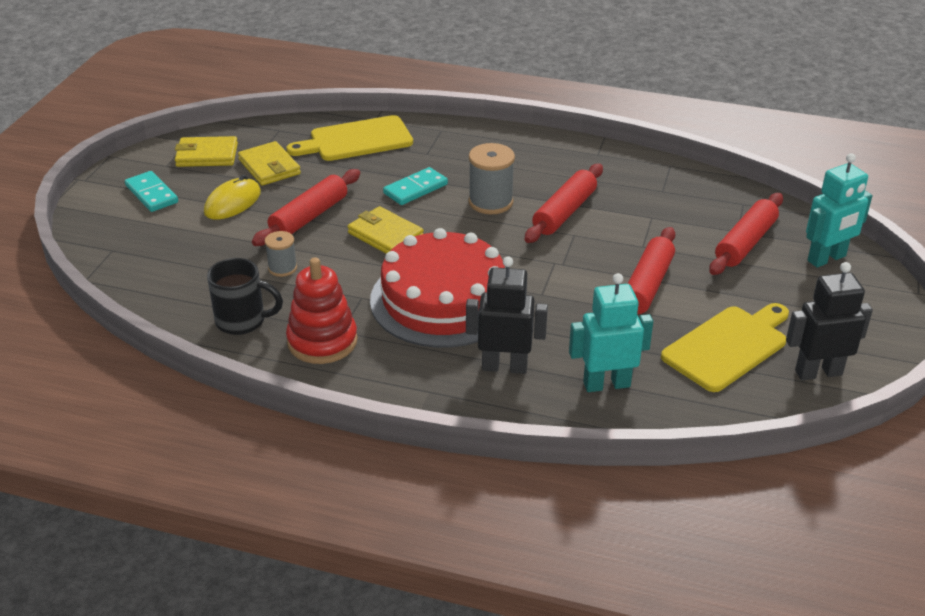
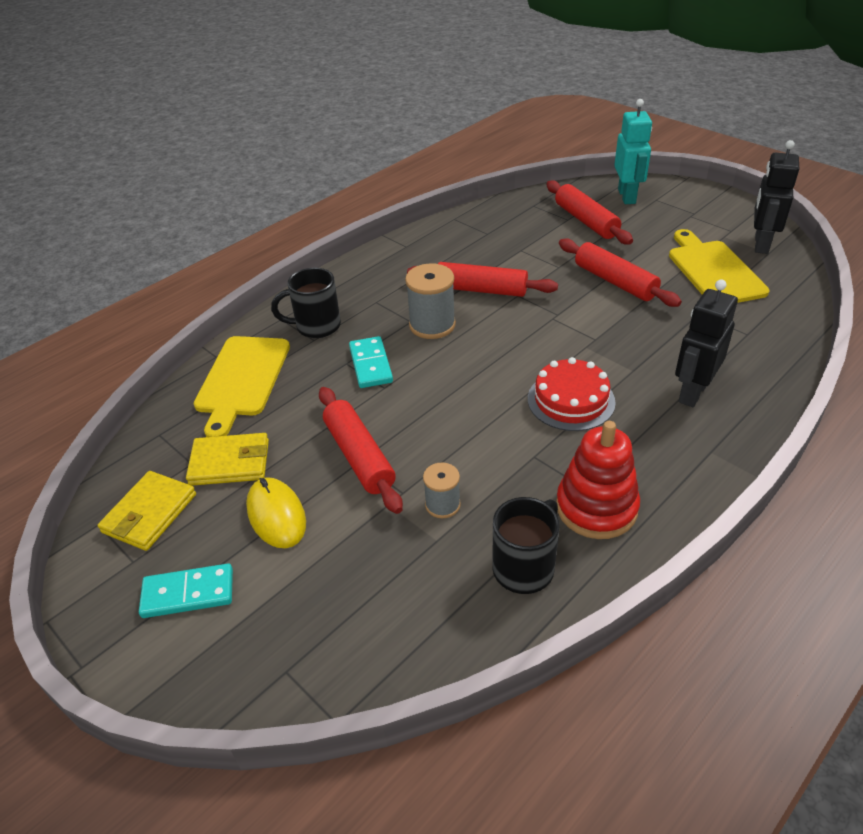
camera: 60 degrees left, 5 degrees up
yellow wallet [347,206,424,254] -> none
red cake [370,228,505,348] -> red cake [528,357,615,431], size x0.56
red rolling pin [525,164,603,243] -> red rolling pin turned 45 degrees counterclockwise [407,262,558,297]
turquoise robot [569,273,653,392] -> none
none -> black mug [271,268,341,338]

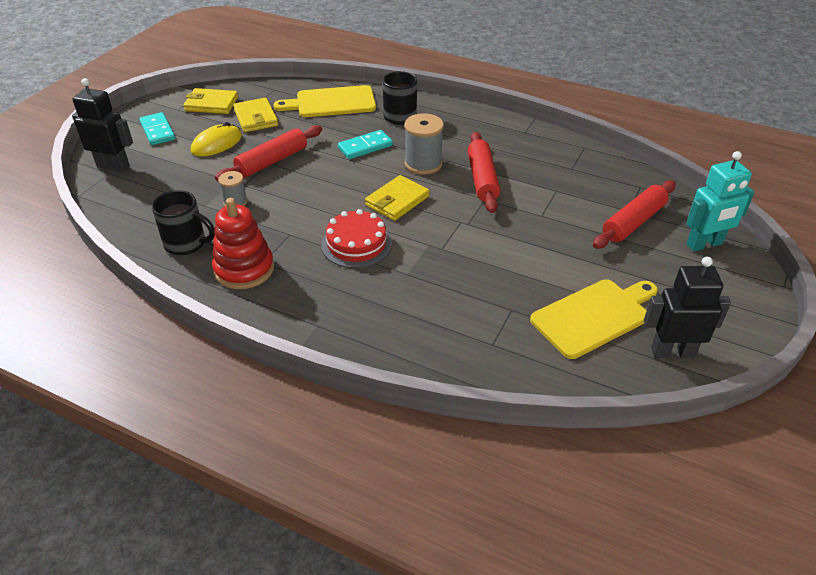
camera: 70 degrees right, 0 degrees up
red rolling pin [559,238,682,307] -> none
black robot [675,279,738,407] -> black robot moved to [72,78,133,172]
none -> yellow wallet [365,175,429,221]

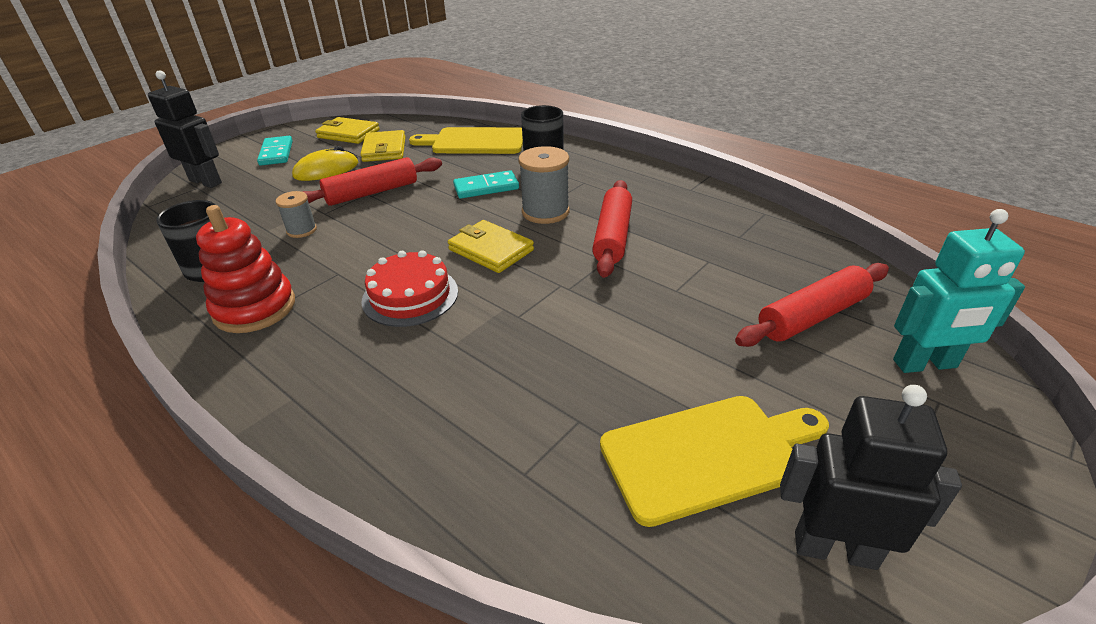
camera: 15 degrees right, 5 degrees down
yellow wallet [365,175,429,221] -> yellow wallet turned 75 degrees clockwise [448,220,534,273]

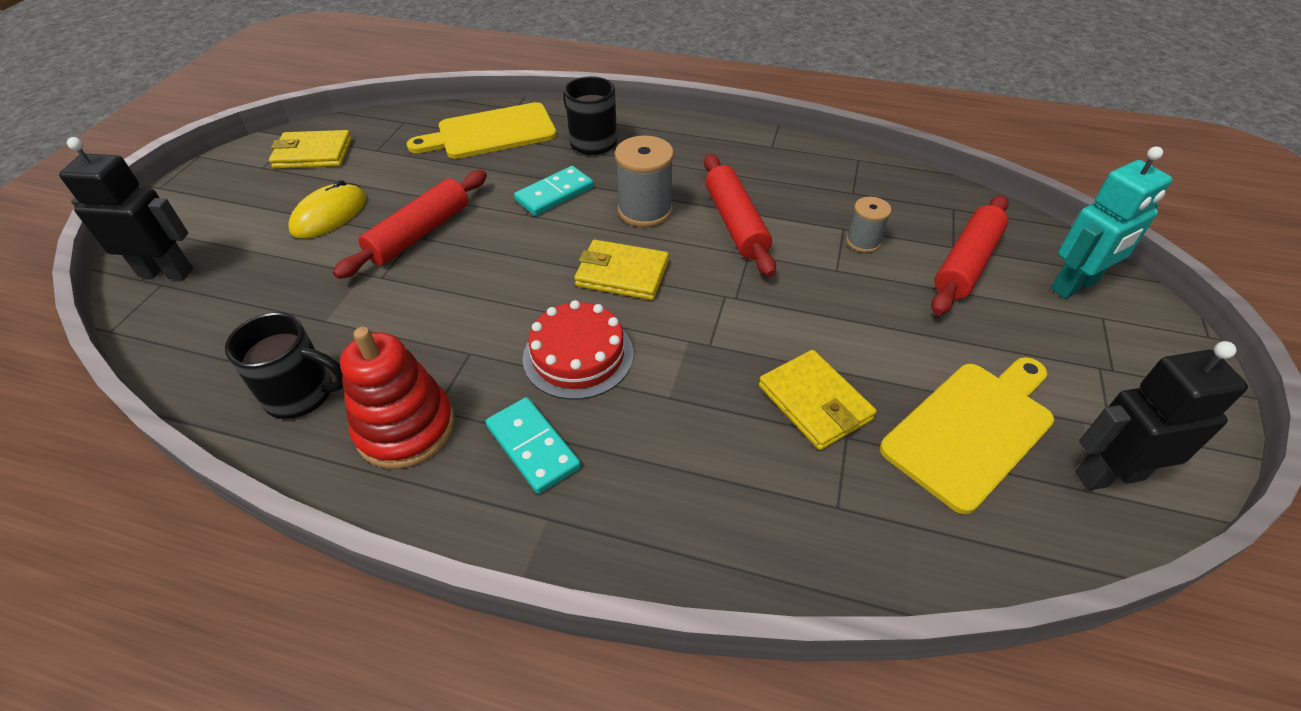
camera: 25 degrees left, 10 degrees up
turquoise domino [257,136,293,166] -> turquoise domino moved to [486,397,581,494]
grey spool [276,191,317,238] -> grey spool moved to [846,197,891,253]
yellow wallet [360,130,406,162] -> yellow wallet moved to [759,350,877,450]

